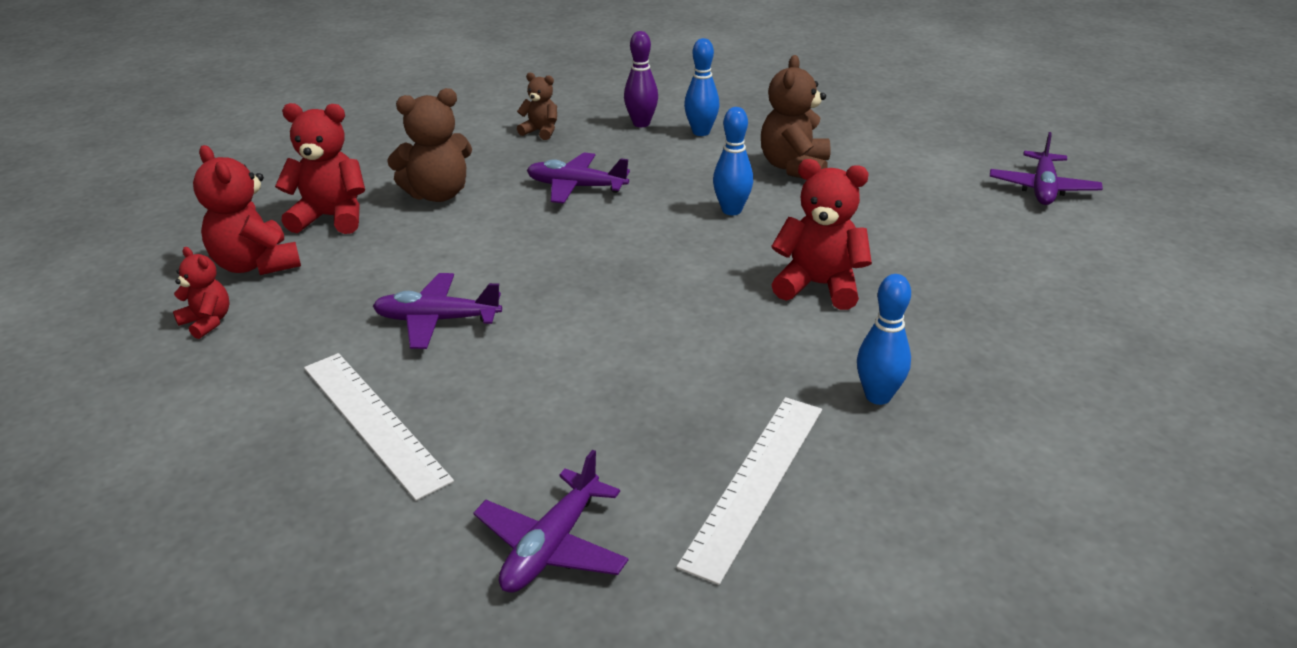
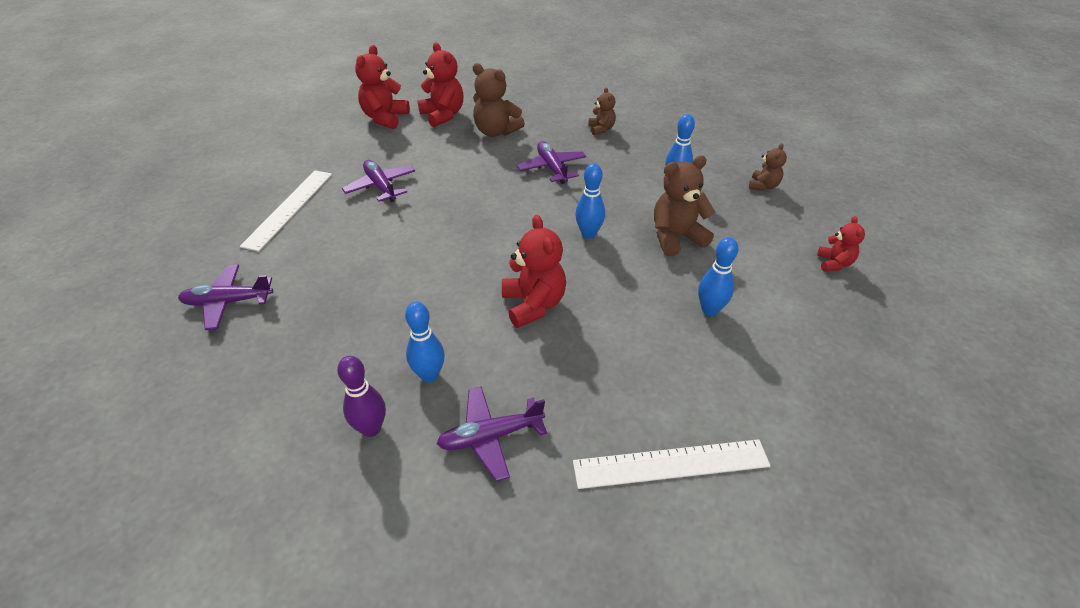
camera: 55 degrees right, 10 degrees up
red teddy bear [173,247,230,339] -> red teddy bear moved to [817,216,865,272]
purple bowling pin [624,31,658,127] -> purple bowling pin moved to [337,356,386,437]
white ruler [676,397,822,585] -> white ruler moved to [573,439,770,489]
purple plane [990,132,1103,205] -> purple plane moved to [436,386,547,481]
none -> blue bowling pin [698,237,739,316]
none -> brown teddy bear [749,143,787,191]

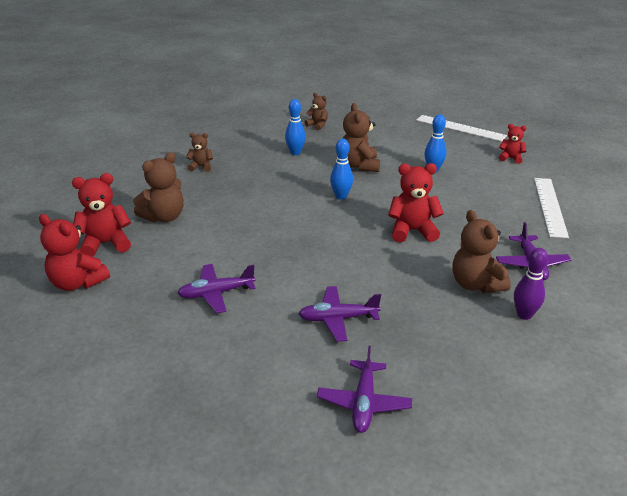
camera: 75 degrees left, 10 degrees down
white ruler [239,170,332,252] -> white ruler moved to [416,115,507,142]
blue bowling pin [405,302,445,382] -> brown teddy bear [452,210,511,293]
purple plane [517,141,586,184] -> purple plane moved to [298,286,381,342]
red teddy bear [817,216,865,272] -> red teddy bear moved to [499,124,526,164]

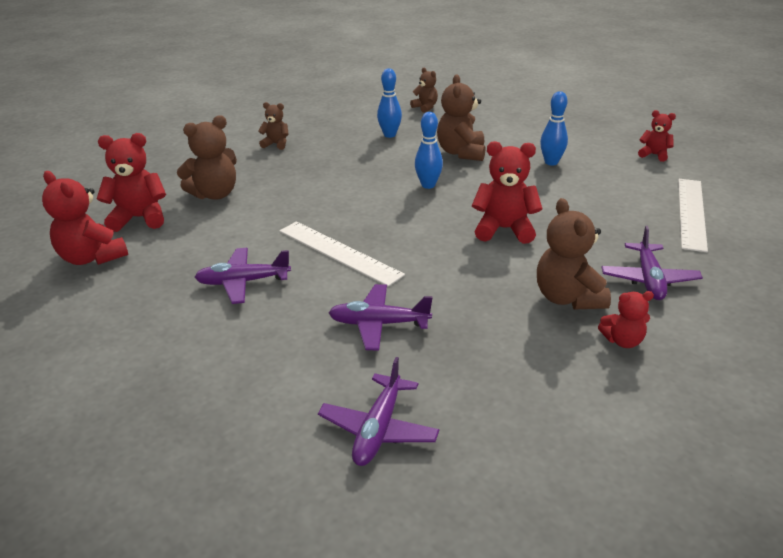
camera: 10 degrees right, 0 degrees up
white ruler [416,115,507,142] -> white ruler moved to [280,221,405,287]
purple bowling pin [514,248,548,320] -> red teddy bear [598,291,654,348]

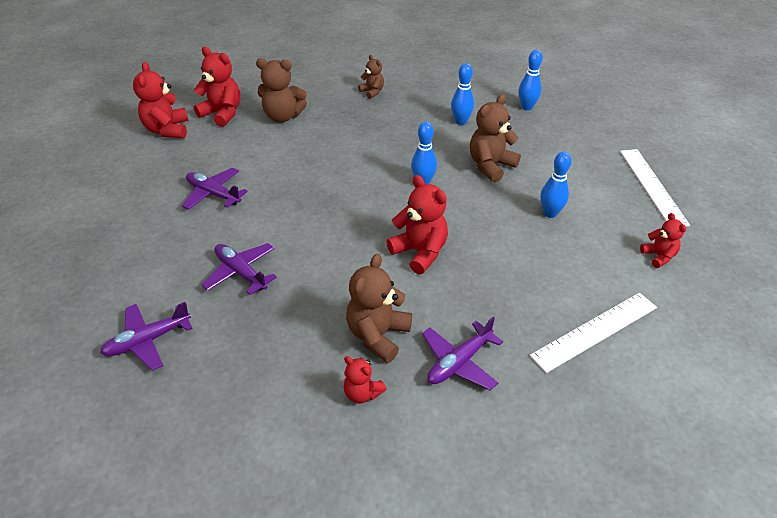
camera: 40 degrees right, 10 degrees up
white ruler [280,221,405,287] -> white ruler moved to [620,149,690,227]
brown teddy bear [410,68,438,113] -> blue bowling pin [518,50,543,110]

